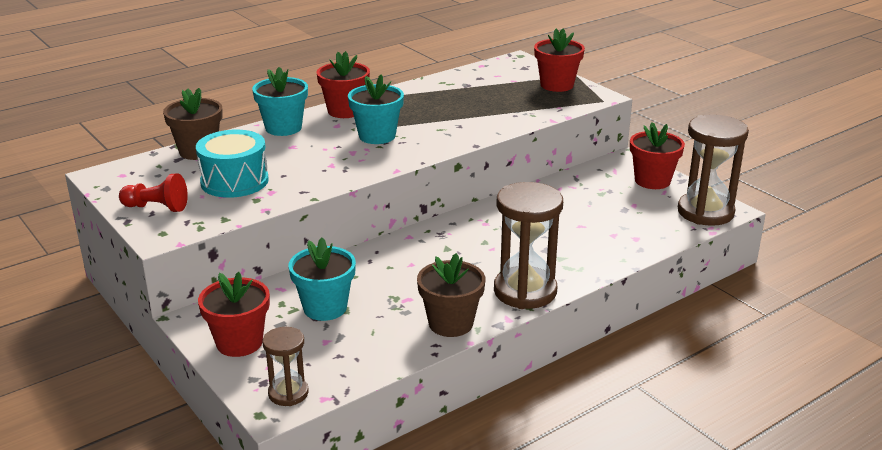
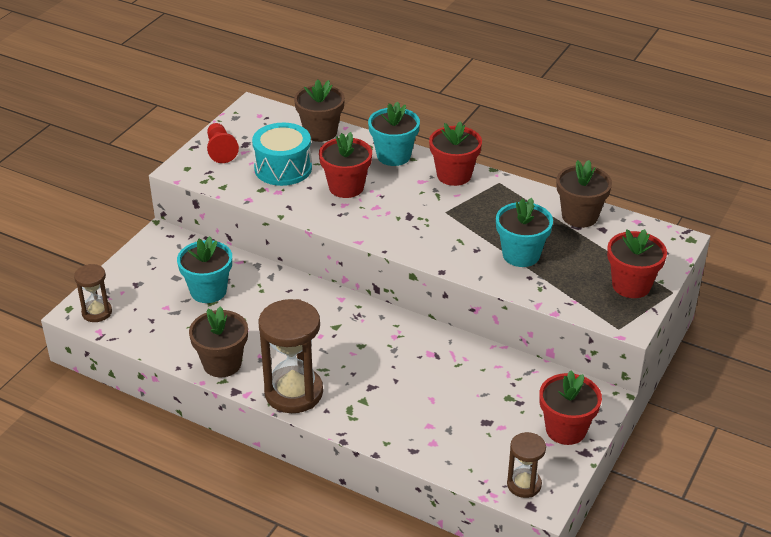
camera: 65 degrees right, 10 degrees up
red flower pot [198,272,270,357] -> red flower pot moved to [319,132,372,198]
turquoise flower pot [348,74,404,144] -> turquoise flower pot moved to [496,198,553,267]
brown hourglass [678,114,749,226] -> brown hourglass [507,432,546,498], size x0.55
none -> brown flower pot [557,160,612,228]

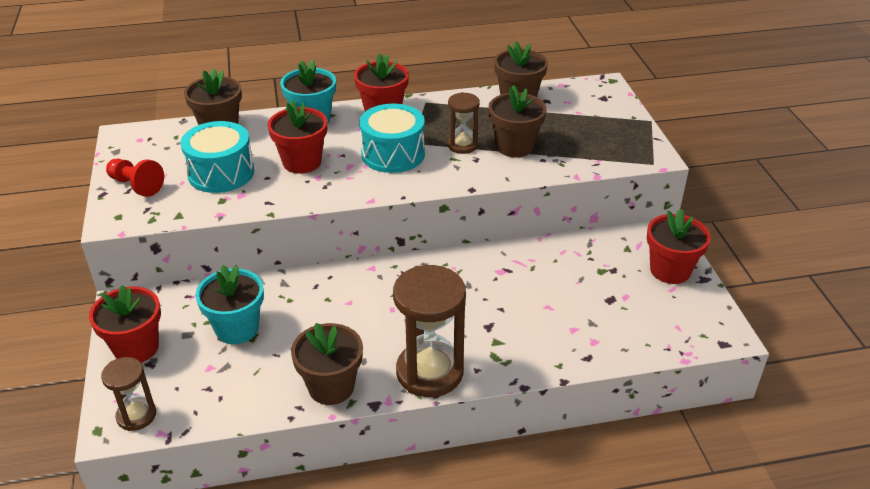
camera: 40 degrees left, 0 degrees up
turquoise flower pot [496,198,553,267] -> brown flower pot [488,85,547,157]
brown hourglass [507,432,546,498] -> brown hourglass moved to [448,92,480,154]
red flower pot [607,229,667,298] -> red flower pot moved to [89,285,161,363]
none -> turquoise drum [359,104,425,173]

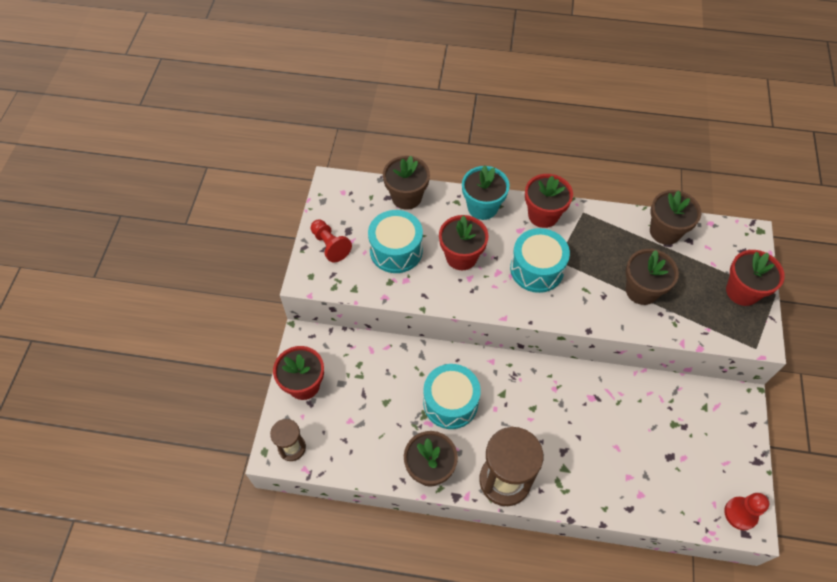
camera: 20 degrees right, 20 degrees up
turquoise flower pot [196,265,264,344] -> none
brown hourglass [448,92,480,154] -> none
red flower pot [647,209,711,284] -> red flower pot moved to [726,250,785,306]
none -> turquoise drum [423,364,481,429]
none -> red pawn [724,493,769,530]

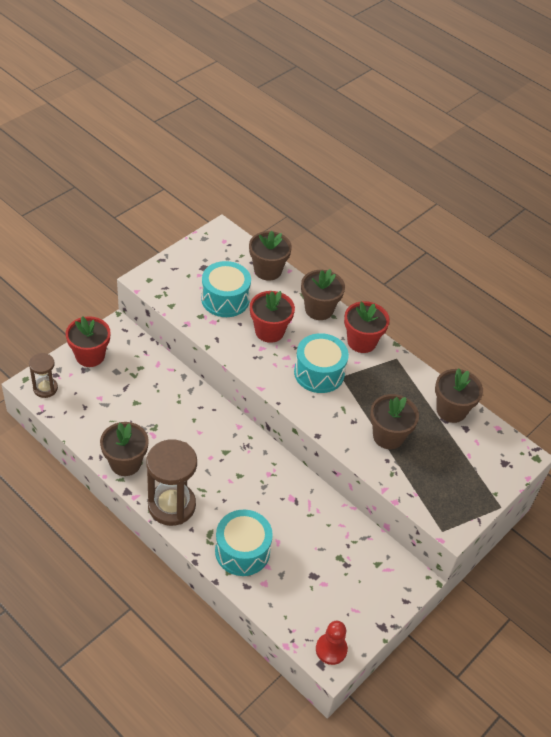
camera: 30 degrees right, 10 degrees down
red pawn [311,219,352,262] -> none
turquoise drum [423,364,481,429] -> turquoise drum moved to [215,510,273,576]
turquoise flower pot [462,165,510,220] -> brown flower pot [301,269,345,320]
red flower pot [726,250,785,306] -> none

